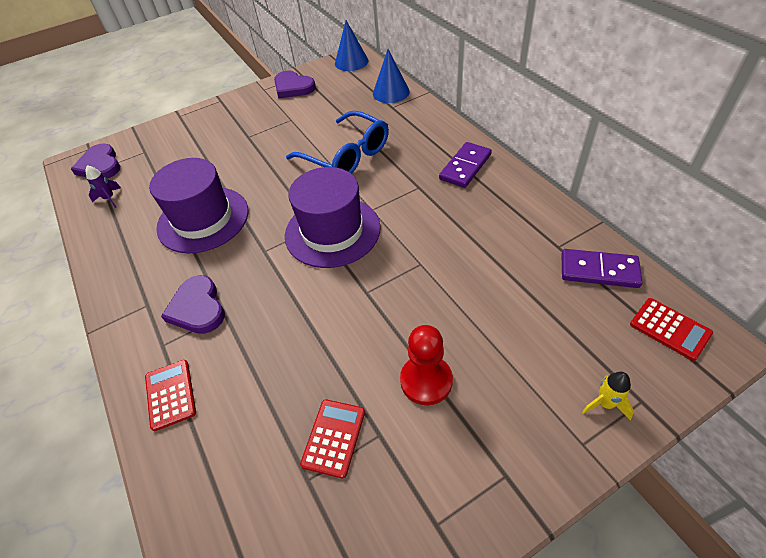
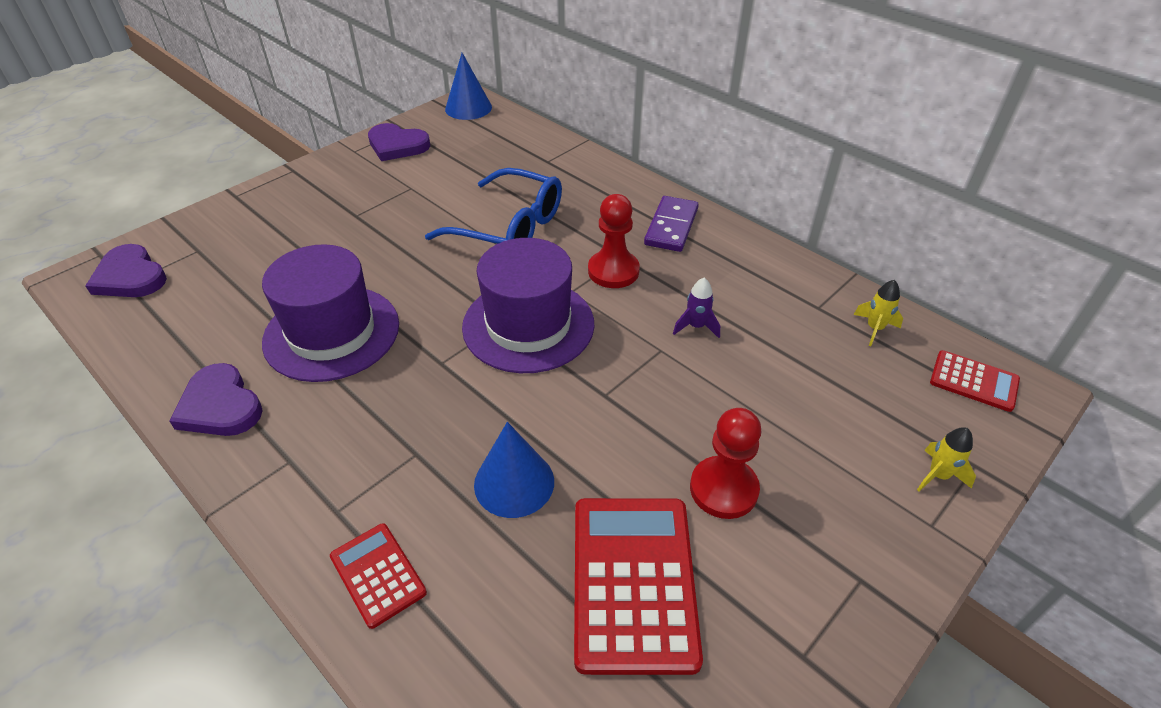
camera: 20 degrees left, 5 degrees down
purple rocket [86,165,121,208] -> purple rocket moved to [673,278,720,338]
purple heart [161,275,225,334] -> purple heart moved to [169,363,263,436]
red calculator [300,399,365,479] -> red calculator [574,498,703,675], size x1.87
blue cone [373,49,410,103] -> blue cone moved to [474,422,554,518]
purple domino [562,249,642,288] -> yellow rocket [854,280,903,346]
none -> red pawn [588,194,640,288]

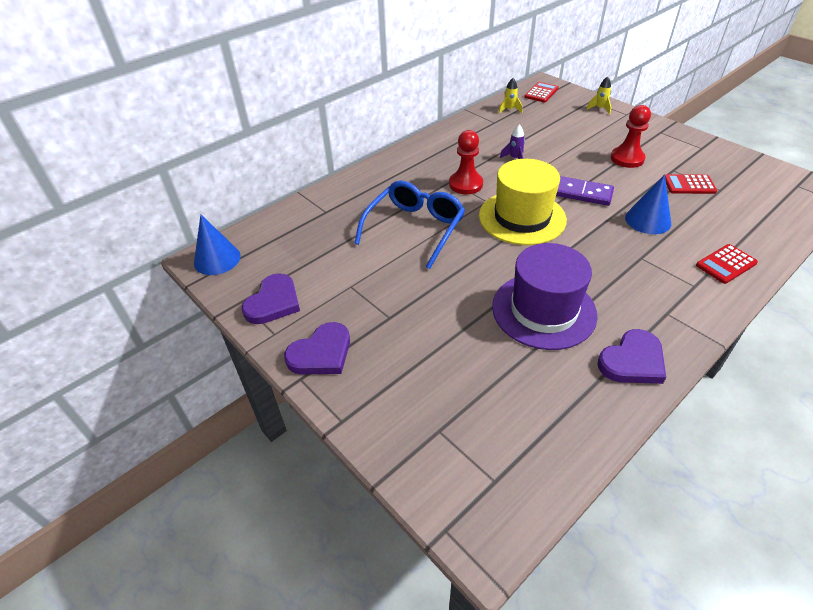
camera: 85 degrees left, 0 degrees up
purple heart [86,244,167,297] -> purple heart moved to [284,322,350,374]
purple hat [462,238,594,373] -> yellow hat [479,159,567,245]
red calculator [574,498,703,675] -> red calculator [665,174,717,194], size x0.53
purple domino [644,196,699,252] -> purple domino moved to [556,176,614,206]

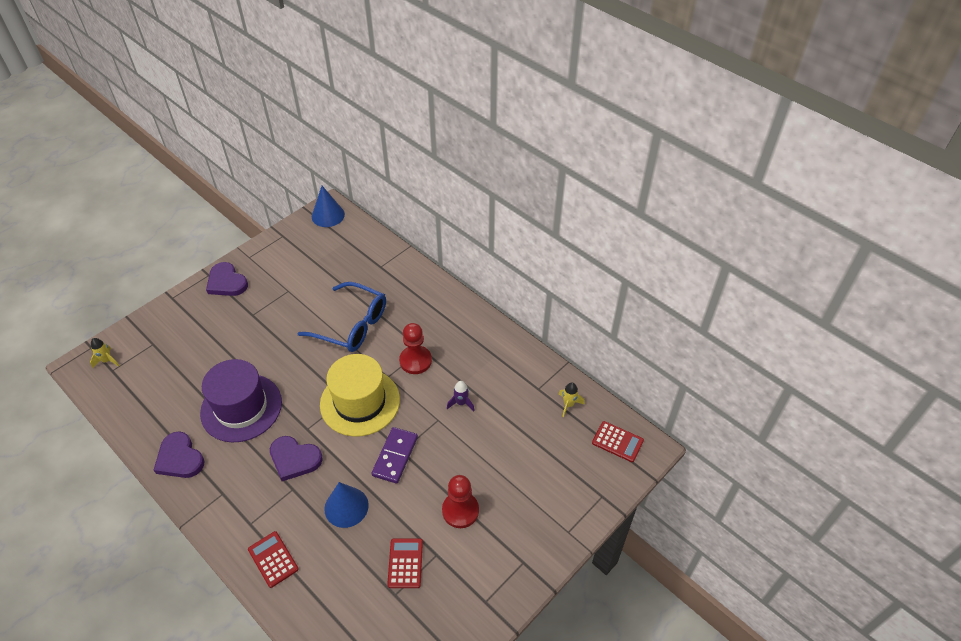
camera: 85 degrees right, 5 degrees up
purple heart [242,273,300,324] -> purple heart moved to [270,436,323,481]
yellow rocket [586,76,611,115] -> yellow rocket moved to [90,338,119,368]

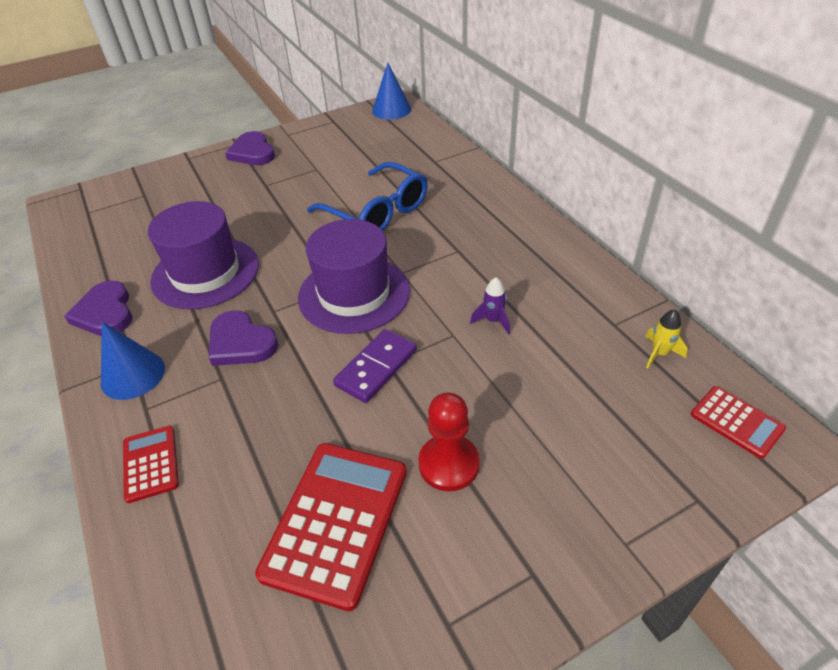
camera: 20 degrees right, 5 degrees down
yellow rocket [90,338,119,368] -> none
yellow hat [320,354,400,437] -> purple hat [298,219,410,334]
blue cone [324,482,369,528] -> blue cone moved to [101,322,165,400]
red calculator [387,538,423,588] -> red calculator [255,443,407,611], size x1.87
red pawn [399,323,432,374] -> none

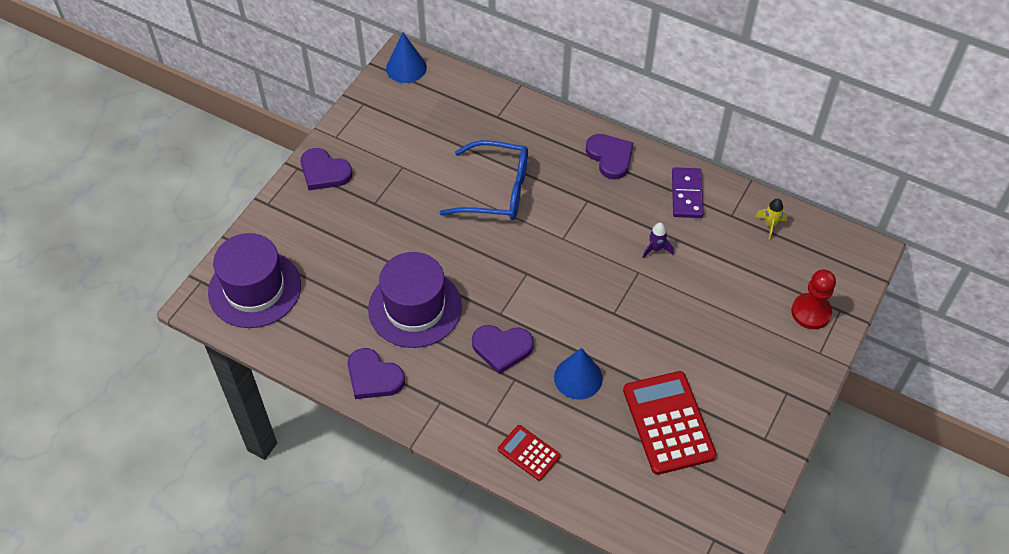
camera: 35 degrees left, 10 degrees up
blue cone [101,322,165,400] -> blue cone moved to [554,348,603,400]
purple hat [298,219,410,334] -> purple hat moved to [208,233,301,328]
purple domino [333,329,417,403] -> purple domino moved to [672,167,704,218]
red pawn [418,393,480,491] -> red pawn moved to [791,270,836,329]
red calculator [691,386,786,459] -> none
none -> purple heart [586,134,634,179]

